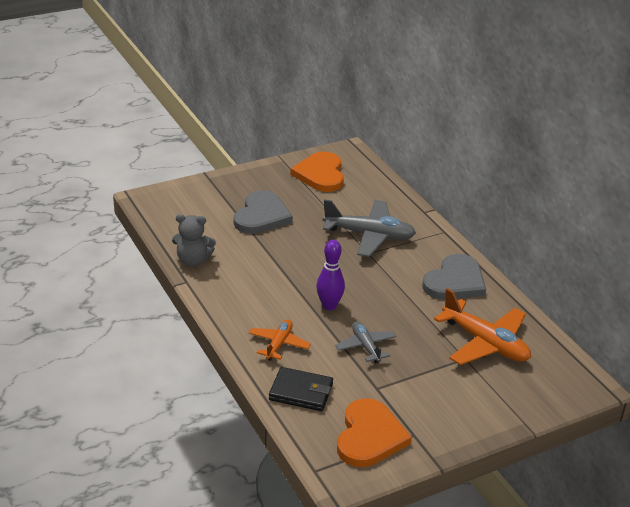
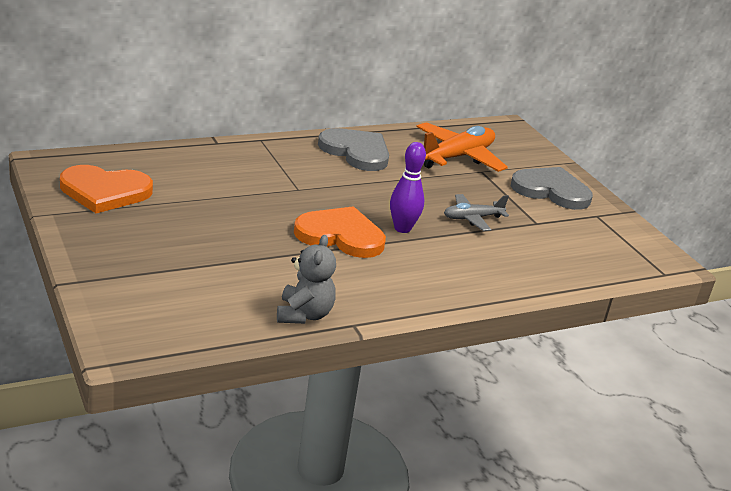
camera: 90 degrees left, 5 degrees down
grey heart [234,190,293,234] -> grey heart moved to [511,167,593,210]
orange plane [249,319,311,361] -> none
black wallet [269,367,333,411] -> none
grey plane [323,199,416,257] -> none
orange heart [337,398,412,467] -> orange heart moved to [294,206,386,258]

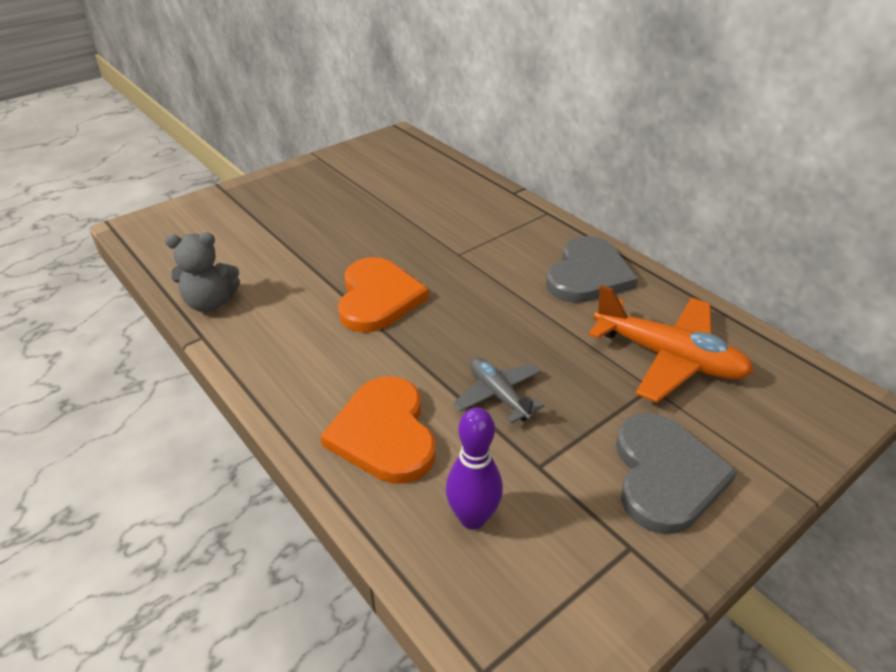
camera: 80 degrees right, 10 degrees up
orange heart [60,165,153,213] -> orange heart moved to [320,376,436,484]
purple bowling pin [390,142,426,233] -> purple bowling pin moved to [446,407,503,530]

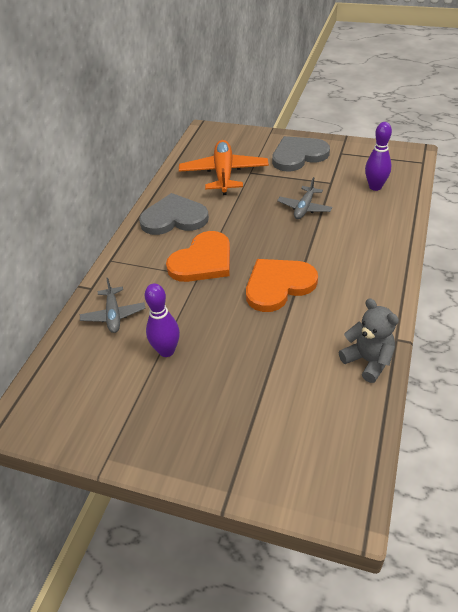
camera: 120 degrees left, 5 degrees up
orange heart [320,376,436,484] -> orange heart moved to [166,231,230,282]
none -> grey plane [80,278,145,333]
none -> purple bowling pin [145,283,180,357]

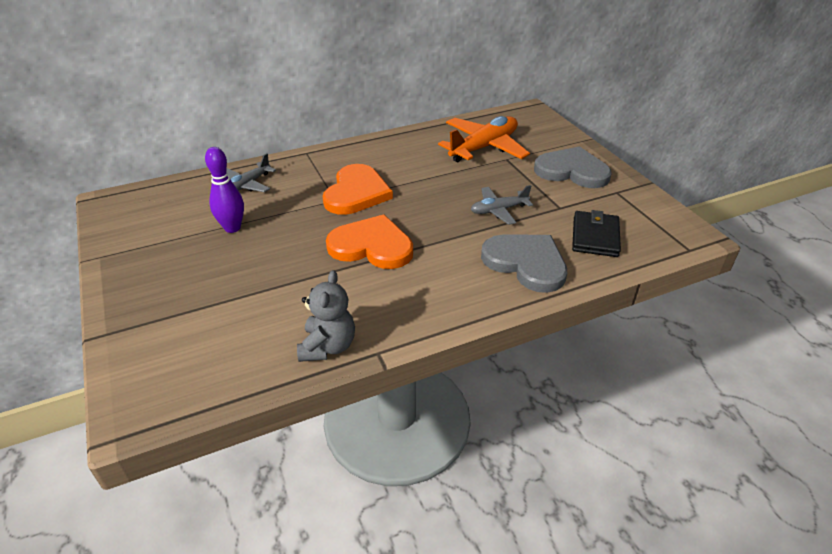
camera: 45 degrees right, 5 degrees down
grey heart [139,193,209,235] -> grey heart moved to [481,234,567,293]
orange heart [166,231,230,282] -> orange heart turned 75 degrees counterclockwise [323,164,393,215]
purple bowling pin [365,122,392,191] -> black wallet [572,210,621,257]

